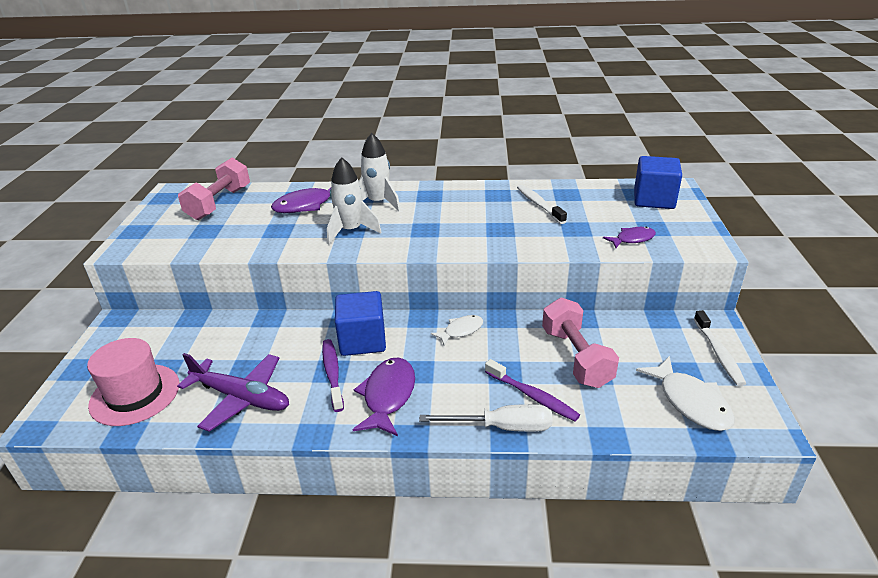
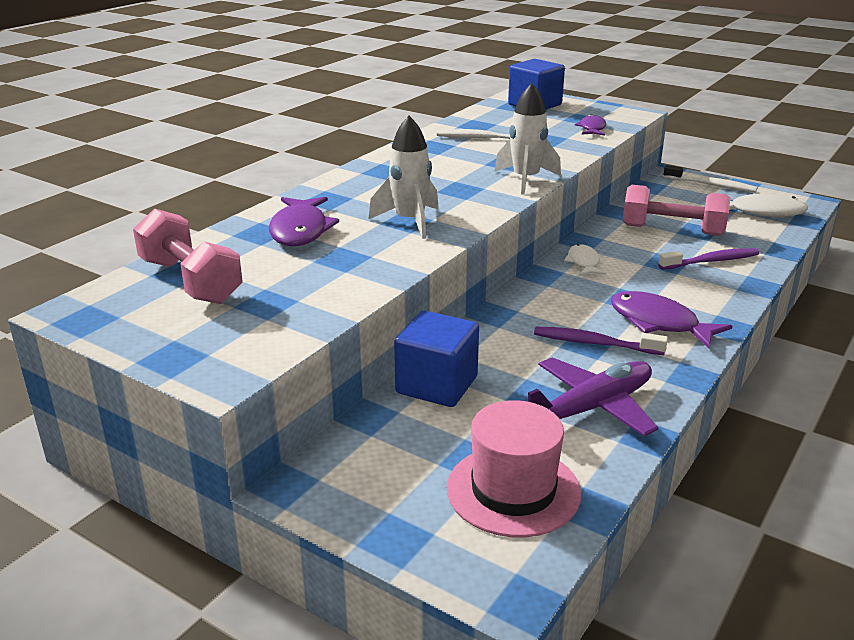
camera: 60 degrees left, 5 degrees down
blue cube [335,291,386,356] -> blue cube moved to [394,311,479,407]
white rocket [359,133,401,211] -> white rocket moved to [494,83,561,195]
white screwdriver [419,404,552,432] -> none

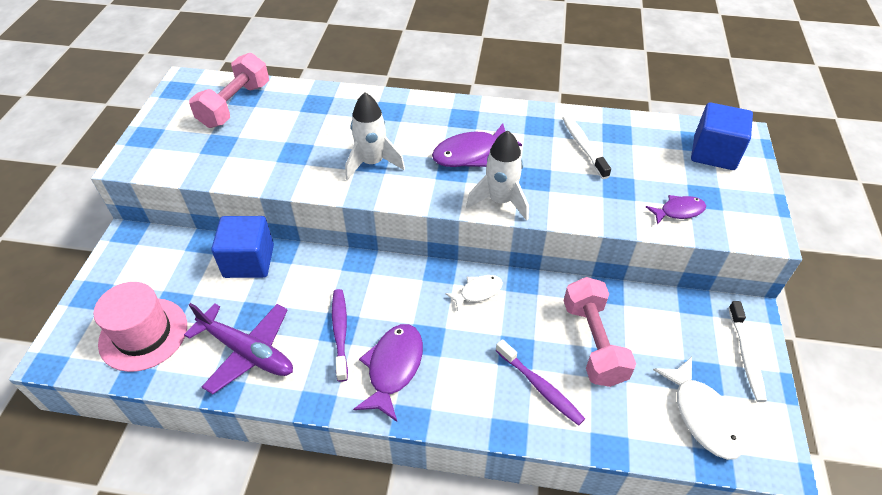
camera: 65 degrees right, 20 degrees up
purple fish [269,197,339,246] -> purple fish moved to [432,123,522,167]

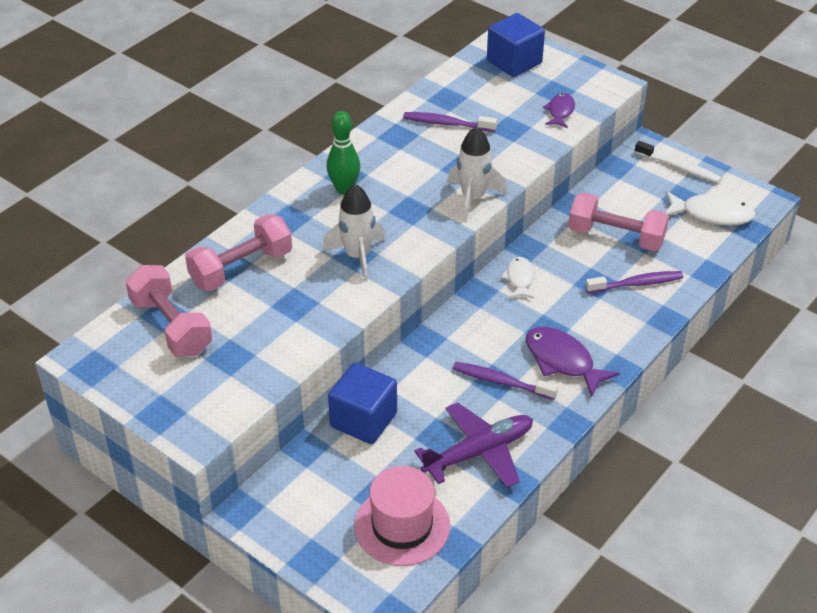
camera: 60 degrees left, 5 degrees down
purple fish [432,123,522,167] -> none
white toothbrush [562,115,611,179] -> purple toothbrush [403,112,497,132]
none -> pink dumbbell [185,214,292,291]
none -> green bowling pin [327,111,360,194]

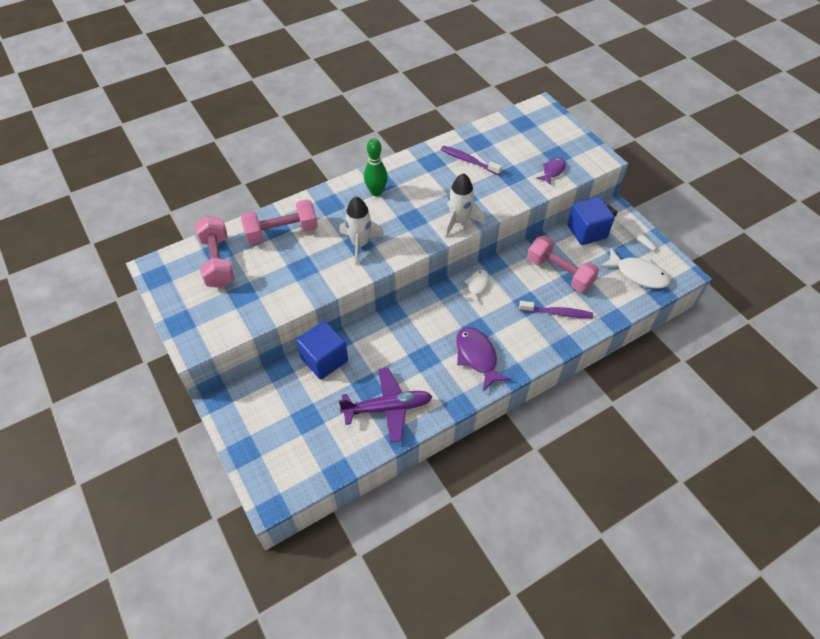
camera: 20 degrees right, 10 degrees up
pink hat [354,466,450,566] -> none
purple toothbrush [453,362,558,400] -> none
blue cube [487,13,545,77] -> blue cube moved to [567,197,615,245]

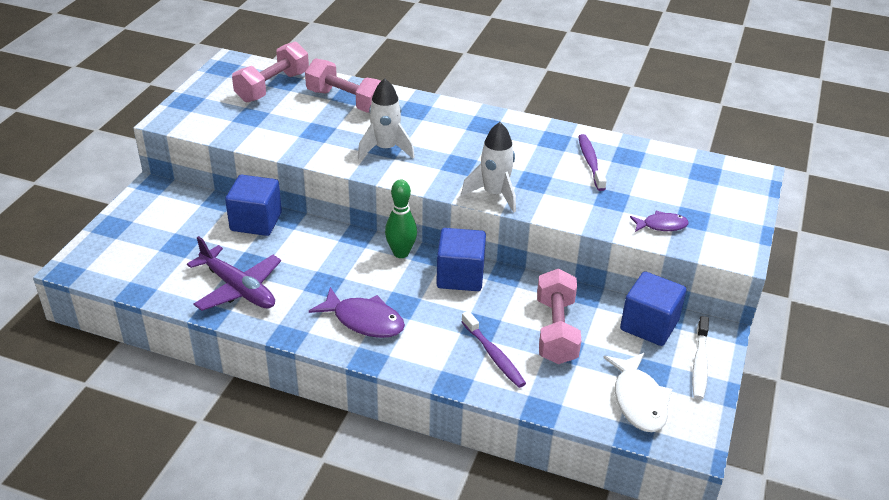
camera: 50 degrees right, 15 degrees down
green bowling pin [364,138,388,196] -> green bowling pin moved to [385,179,417,258]
purple fish [456,327,511,391] -> purple fish turned 90 degrees clockwise [309,287,405,338]
white fish [463,270,489,303] -> blue cube [436,228,486,291]

